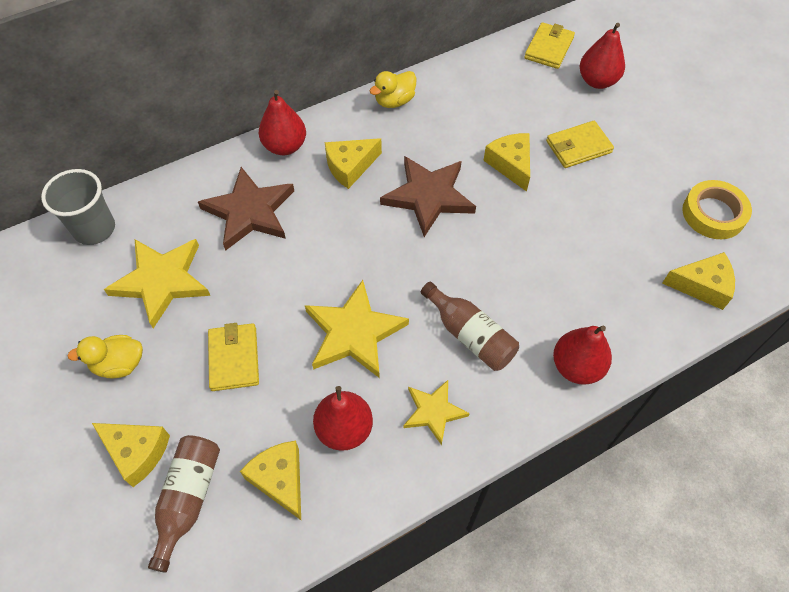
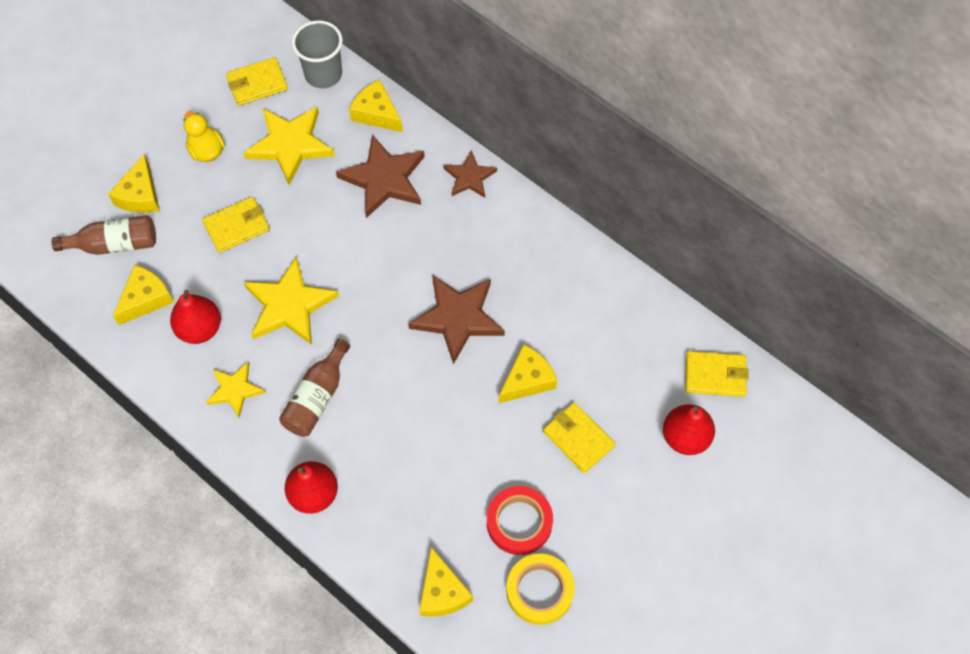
camera: 70 degrees right, 5 degrees up
red pear [259,90,306,155] -> brown star [443,150,497,198]
yellow cheese [325,138,382,189] -> yellow cheese moved to [349,80,403,132]
yellow duck [370,71,416,108] -> none
none -> yellow wallet [226,57,288,106]
none -> red tape [487,486,553,555]

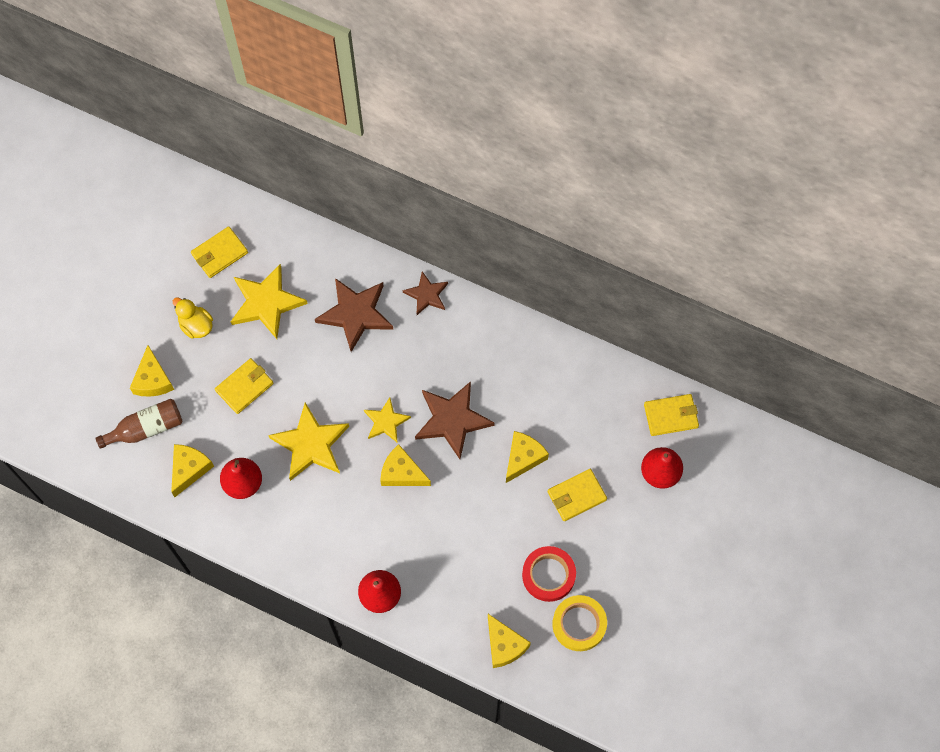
camera: 15 degrees left, 5 degrees up
yellow star [206,362,265,418] -> yellow star moved to [364,397,411,443]
brown bottle [279,339,350,437] -> none
grey cup [292,20,343,88] -> none
yellow cheese [349,80,403,132] -> yellow cheese moved to [380,444,431,486]
yellow wallet [543,402,616,473] -> yellow wallet turned 60 degrees counterclockwise [547,469,607,521]

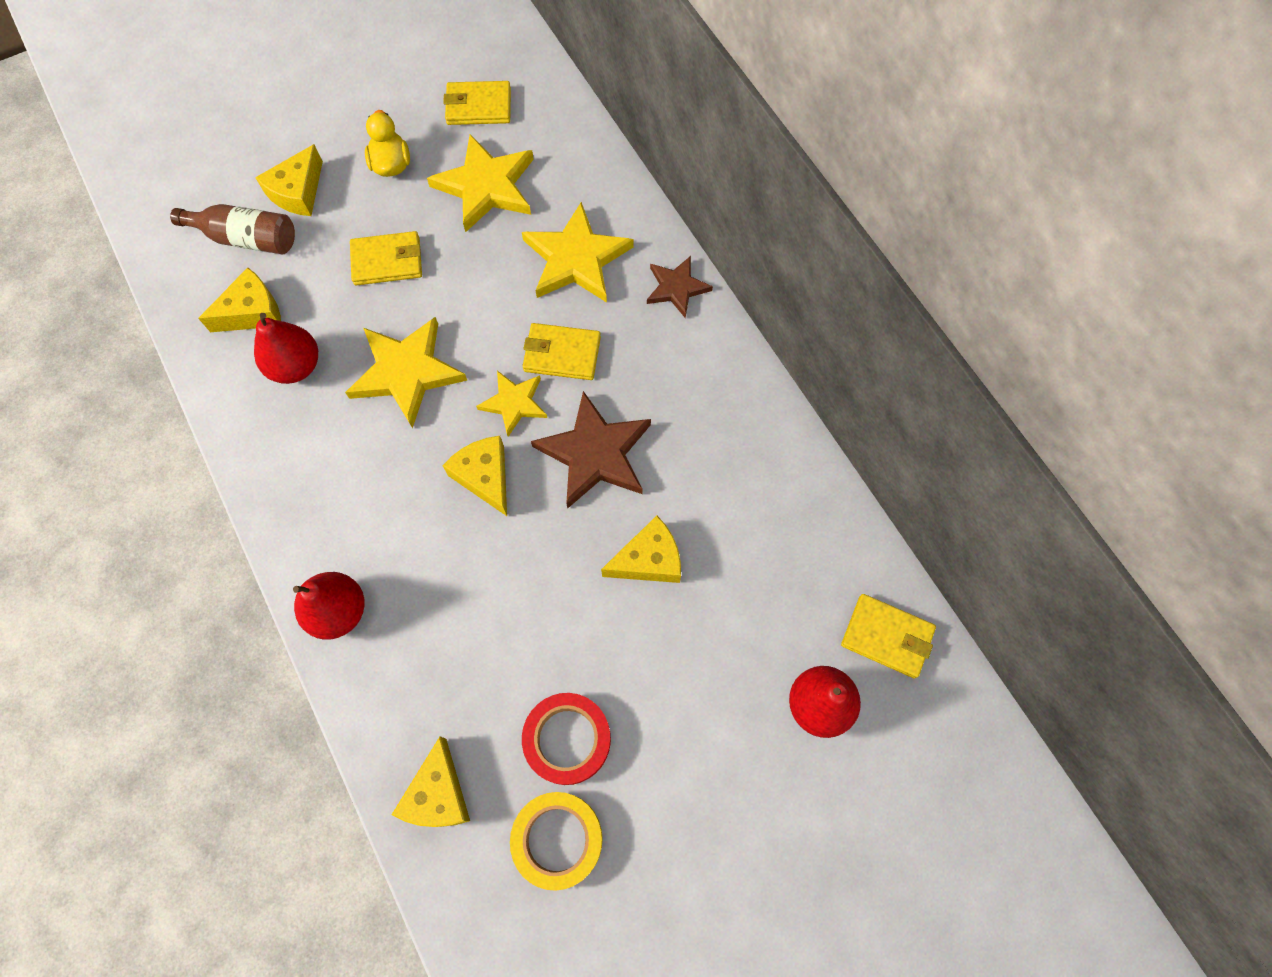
camera: 35 degrees right, 0 degrees up
brown star [315,278,393,352] -> yellow star [522,202,634,302]
yellow wallet [547,469,607,521] -> yellow wallet moved to [523,323,601,380]

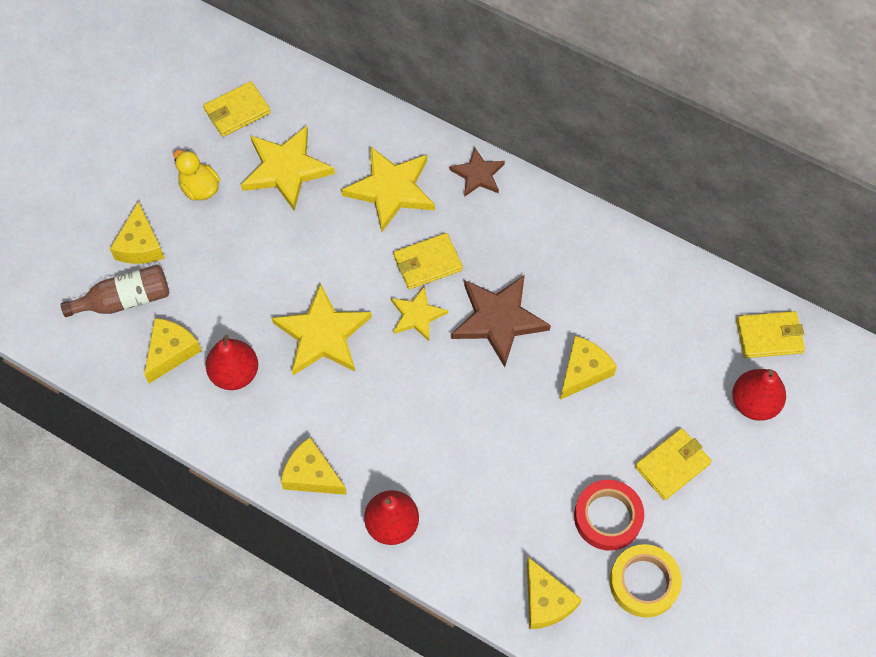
camera: 30 degrees left, 5 degrees down
yellow wallet [350,231,422,285] -> yellow wallet moved to [635,428,712,500]
yellow cheese [442,436,507,516] -> yellow cheese moved to [281,437,347,495]

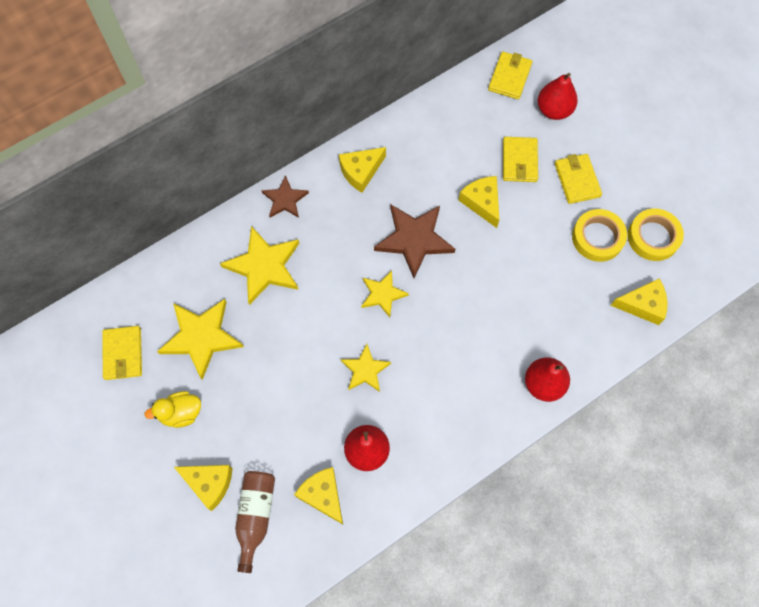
camera: 65 degrees left, 5 degrees up
yellow star [272,283,372,375] -> yellow star [341,344,391,392], size x0.59
yellow cheese [281,437,347,495] -> yellow cheese moved to [339,147,386,193]
yellow wallet [393,233,463,290] -> yellow wallet moved to [503,137,538,182]
red tape [574,480,644,551] -> yellow tape [572,209,627,262]

